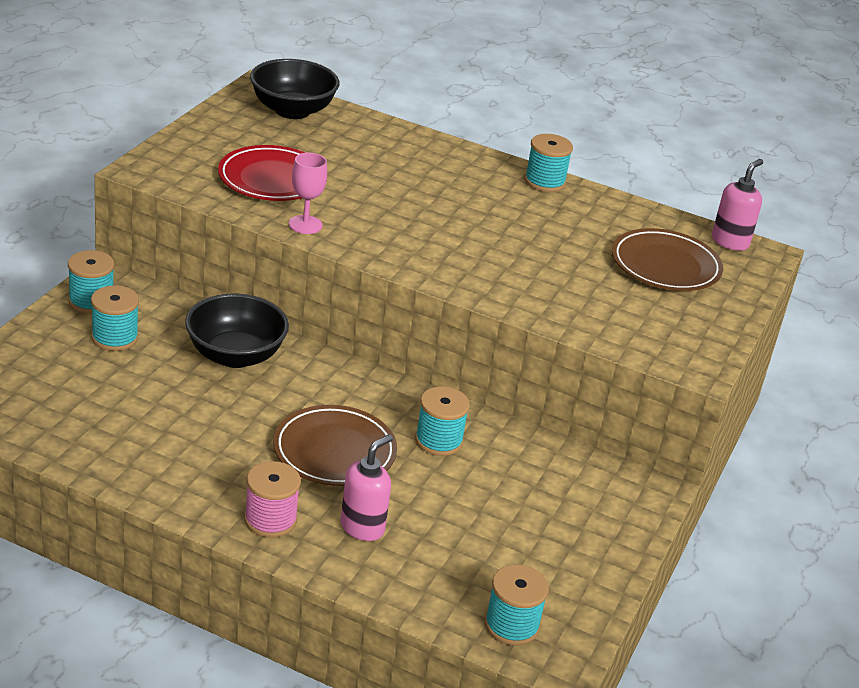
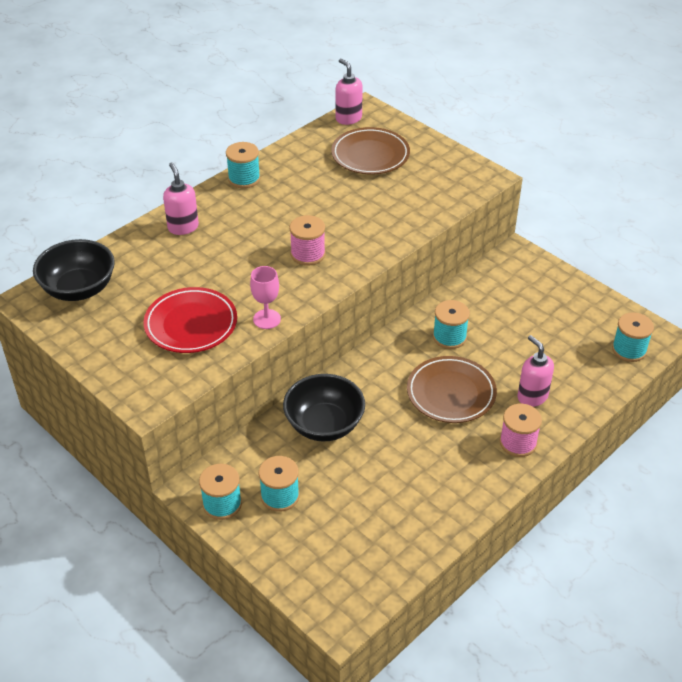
camera: 65 degrees left, 10 degrees up
none -> pink soap dispenser [163,162,199,235]
none -> pink spool [289,215,325,265]

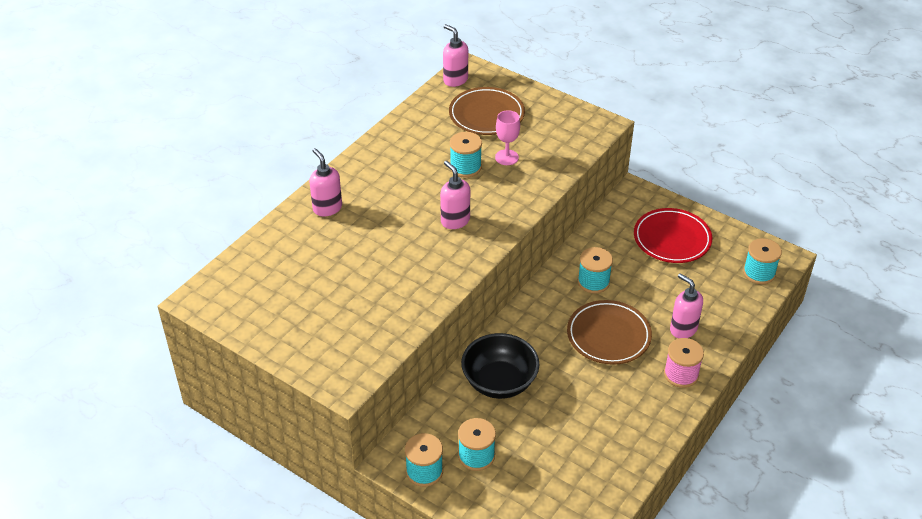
camera: 10 degrees left, 0 degrees up
black bowl [33,239,115,301] -> none
red plate [144,287,237,353] -> red plate moved to [634,208,712,263]
turquoise spool [226,142,260,188] -> turquoise spool moved to [450,132,482,178]
pink goblet [250,266,281,329] -> pink goblet moved to [495,110,520,165]
pink spool [289,215,325,265] -> pink soap dispenser [440,161,470,229]

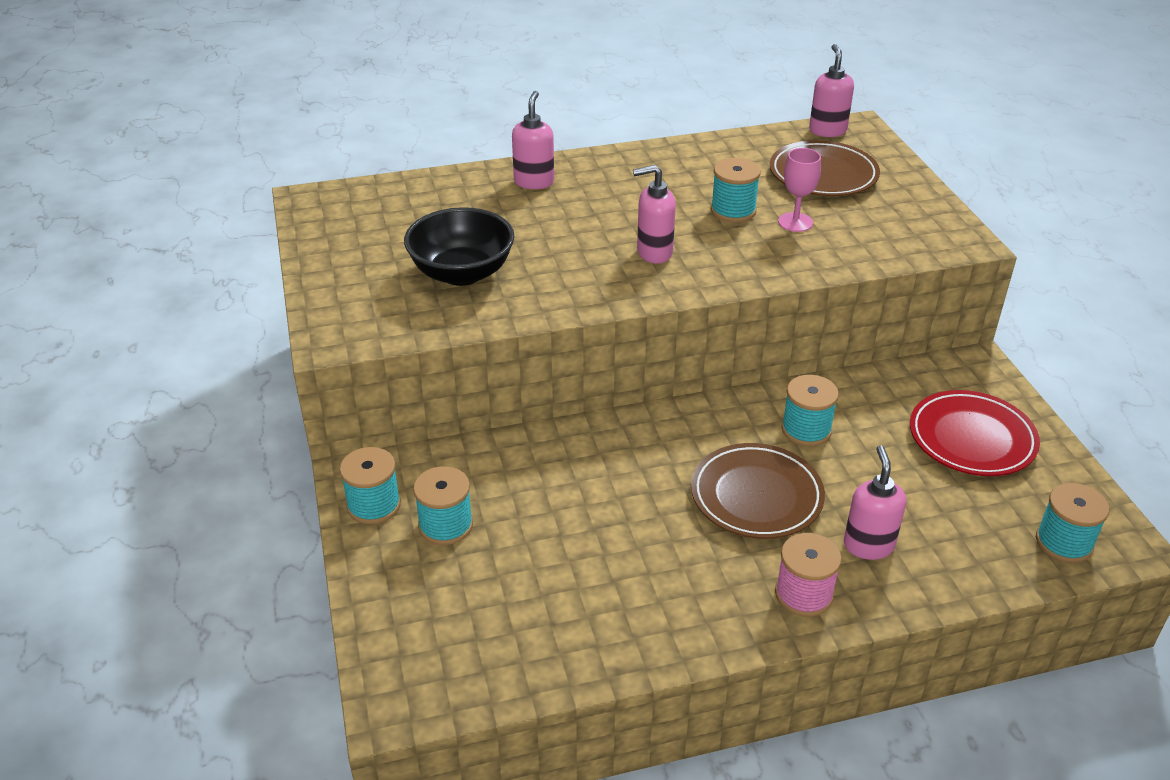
camera: 40 degrees right, 5 degrees down
pink soap dispenser [440,161,470,229] -> pink soap dispenser turned 105 degrees counterclockwise [633,165,676,264]
black bowl [461,333,539,399] -> black bowl moved to [404,207,514,286]

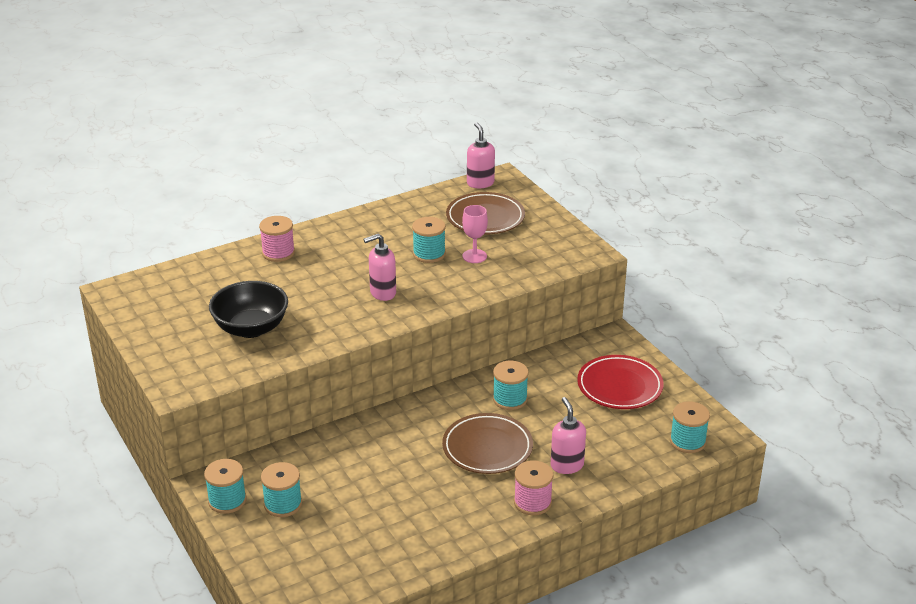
camera: 15 degrees left, 5 degrees down
pink soap dispenser [512,91,554,189] -> pink spool [259,216,295,262]

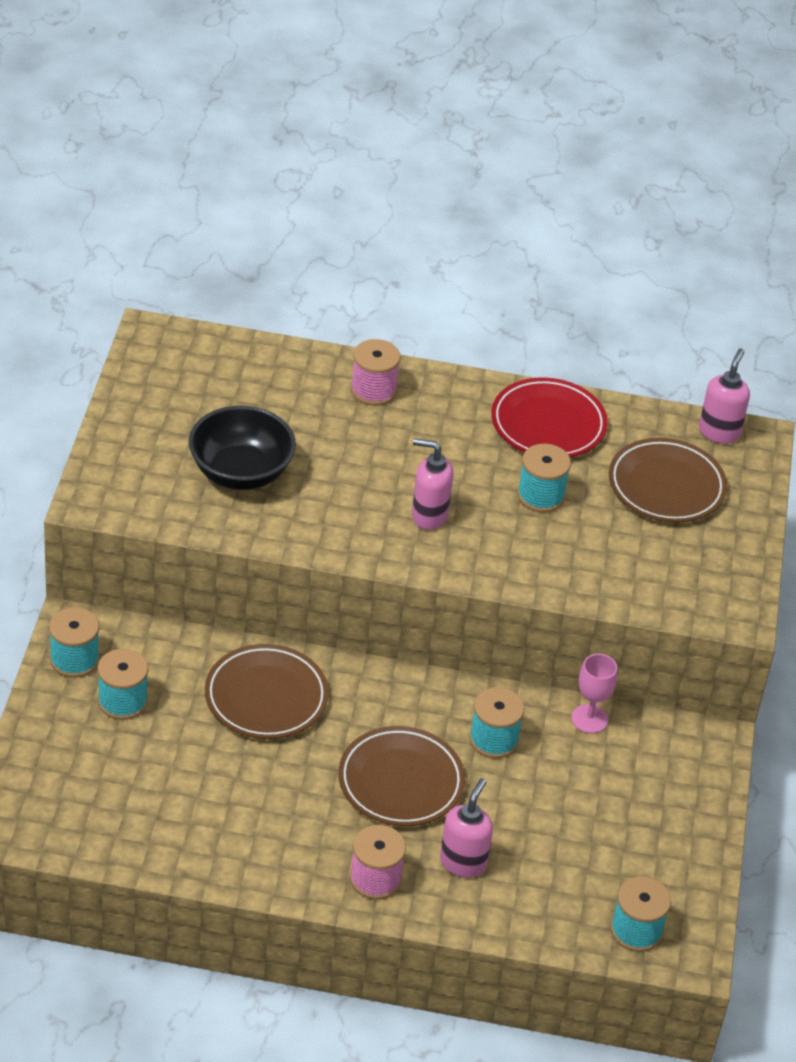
camera: 35 degrees right, 10 degrees up
pink goblet [462,205,488,263] -> pink goblet moved to [571,654,617,733]
red plate [577,355,664,409] -> red plate moved to [491,377,608,457]
none -> brown plate [205,644,329,739]

